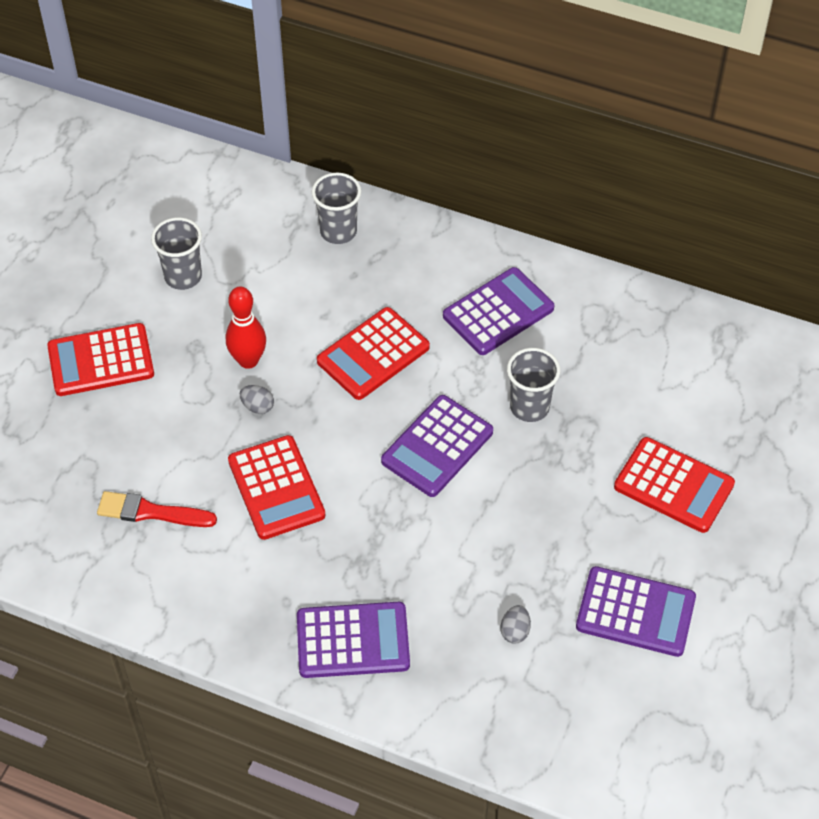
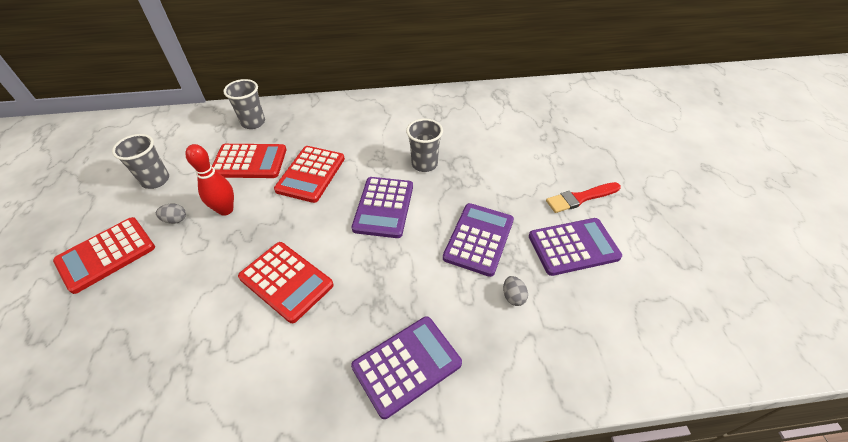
camera: 30 degrees left, 5 degrees down
red brush [97,491,217,527] -> red brush moved to [546,182,621,213]
grey egg [240,385,274,414] -> grey egg moved to [156,203,186,224]
purple calculator [443,267,554,355] -> purple calculator moved to [443,203,514,277]
red calculator [614,437,735,533] -> red calculator moved to [212,144,287,178]

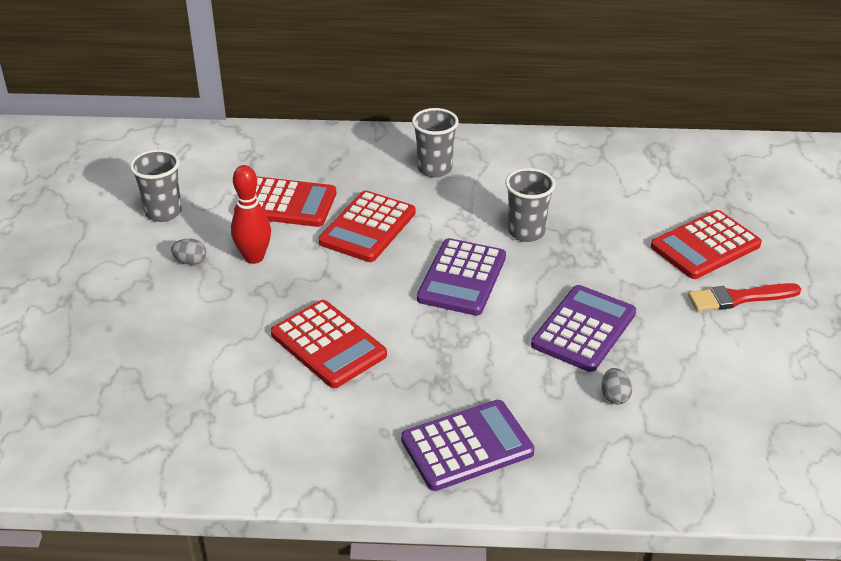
camera: 10 degrees right, 10 degrees down
red calculator [53,217,155,294] -> red calculator moved to [651,210,762,279]
grey cup [223,79,265,129] -> grey cup moved to [412,108,459,178]
purple calculator [529,218,622,276] -> none

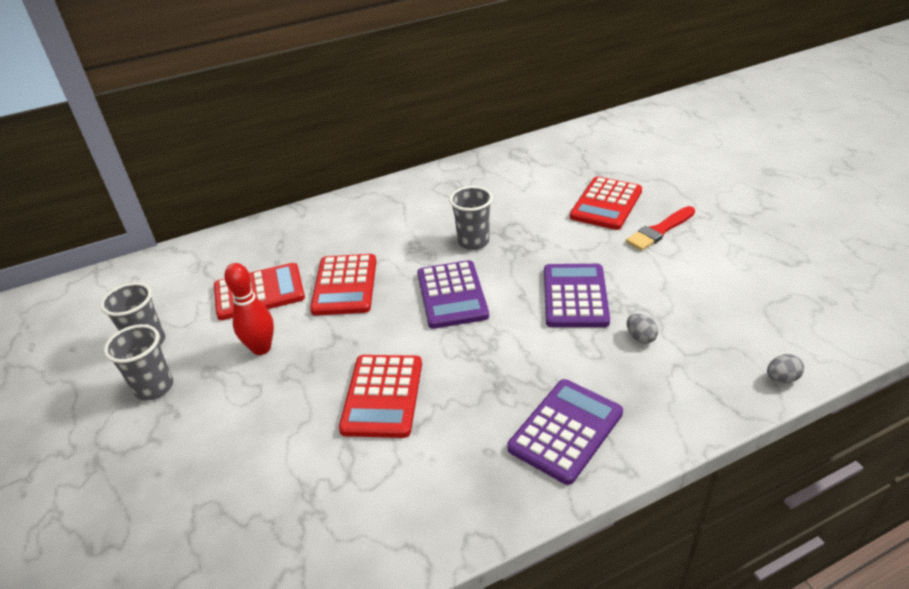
camera: 25 degrees left, 0 degrees up
grey egg [171,239,206,265] -> grey egg moved to [767,354,804,383]
red calculator [271,300,387,388] -> red calculator turned 75 degrees clockwise [339,355,422,438]
grey cup [412,108,459,178] -> grey cup moved to [104,324,173,401]

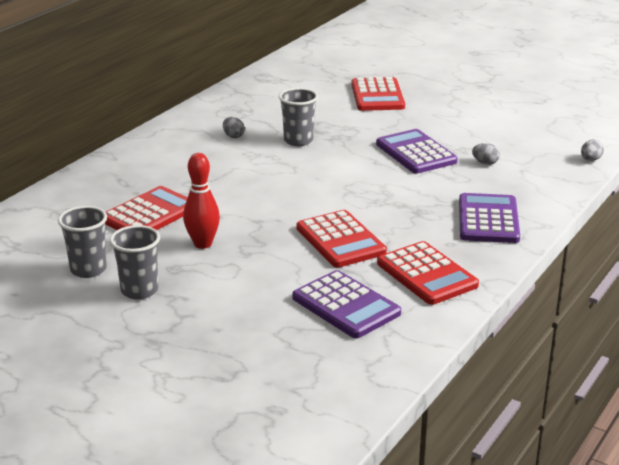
camera: 35 degrees left, 10 degrees down
red calculator [310,254,376,316] -> red calculator moved to [377,241,479,305]
purple calculator [417,260,489,329] -> purple calculator moved to [292,270,401,338]
red brush [626,206,695,251] -> none
none -> grey egg [223,117,245,138]

